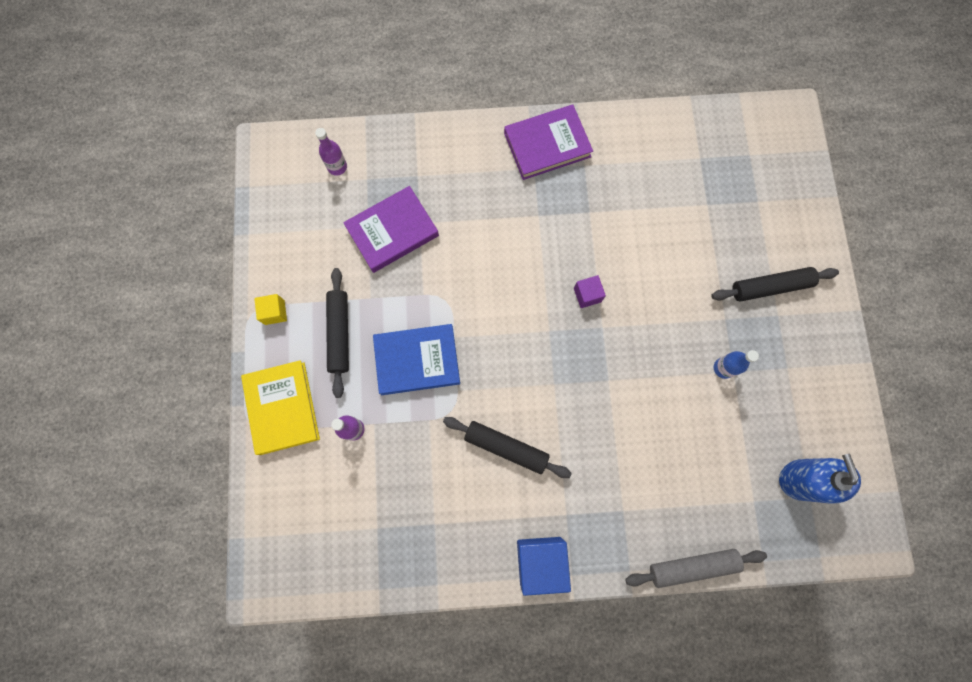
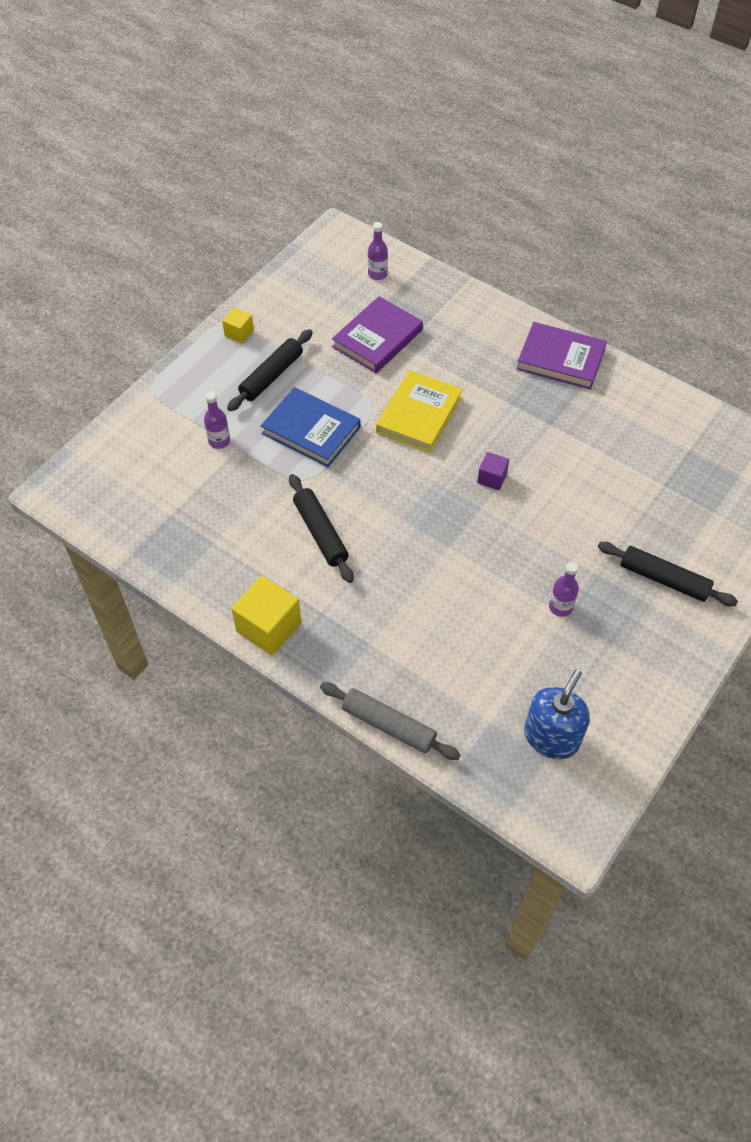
camera: 40 degrees right, 20 degrees down
yellow book [241,360,320,455] -> yellow book moved to [376,370,463,453]
purple book [343,186,439,273] -> purple book turned 60 degrees counterclockwise [332,296,423,373]
blue cube [517,537,571,596] -> yellow cube [231,576,301,655]
blue bottle [714,350,759,379] -> purple bottle [549,562,579,617]

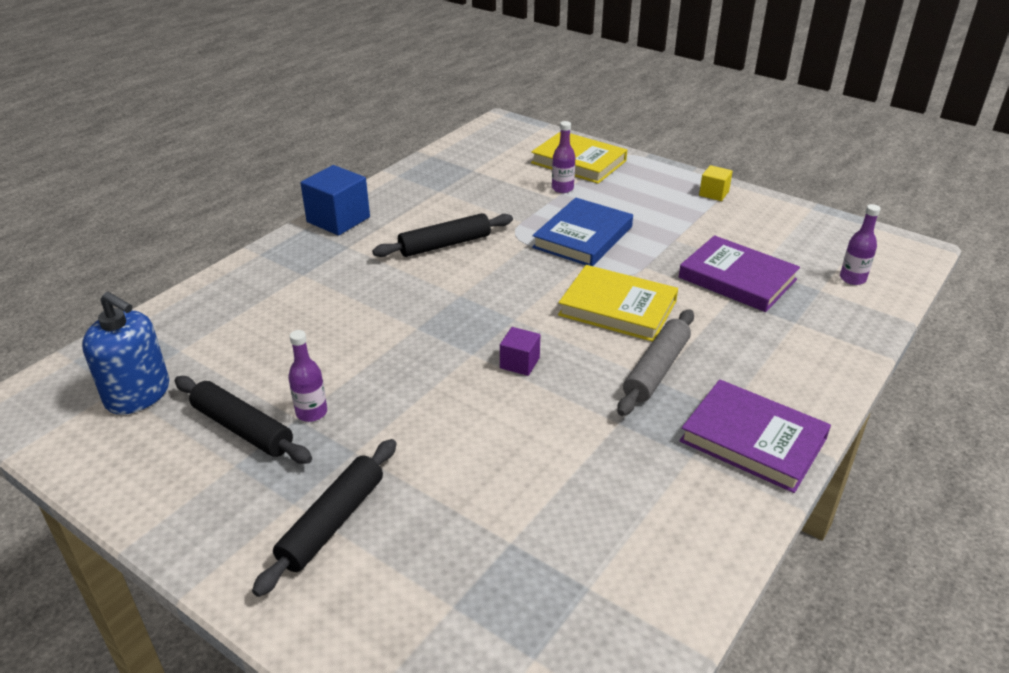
camera: 90 degrees right, 20 degrees down
black rolling pin [227,329,313,411] -> black rolling pin moved to [175,376,312,464]
yellow cube [231,576,301,655] -> blue cube [300,165,370,235]
grey rolling pin [320,682,461,760] -> grey rolling pin moved to [617,309,694,416]
purple book [516,322,607,390] -> purple book turned 75 degrees counterclockwise [679,379,831,493]
none -> yellow book [531,131,627,184]

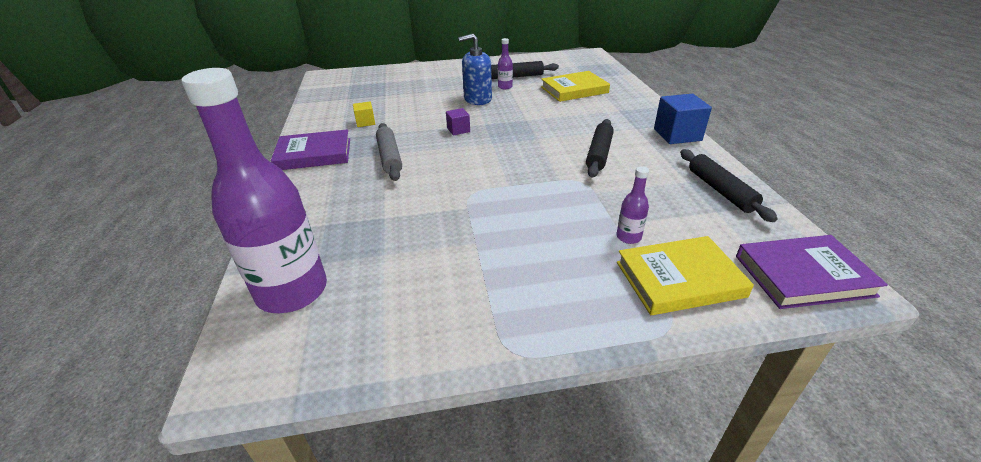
camera: 135 degrees right, 0 degrees up
blue soap dispenser [82,292,169,415] -> blue soap dispenser moved to [458,34,492,105]
black rolling pin [252,439,396,597] -> black rolling pin moved to [680,149,778,222]
blue book [532,198,633,266] -> none
yellow book [558,265,678,342] -> yellow book moved to [541,71,610,102]
purple book [679,235,800,312] -> purple book moved to [736,235,888,309]
yellow cube [699,165,733,201] -> yellow cube moved to [353,102,375,127]
purple bottle [840,204,881,285] -> purple bottle [181,68,327,313], size x2.49

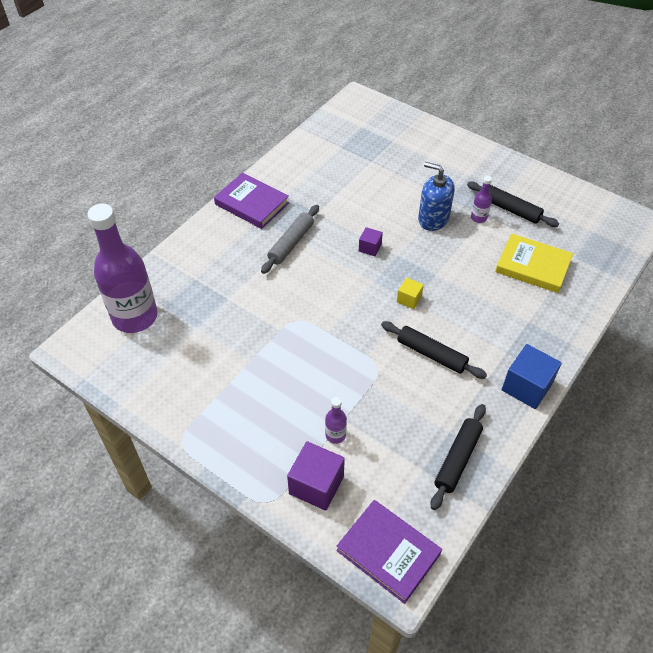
camera: 45 degrees right, 15 degrees up
yellow cube [353,102,375,127] -> yellow cube moved to [397,278,424,309]
black rolling pin [586,119,614,178] -> black rolling pin turned 60 degrees clockwise [381,321,487,379]
yellow book [617,236,754,315] -> purple cube [287,441,345,511]

